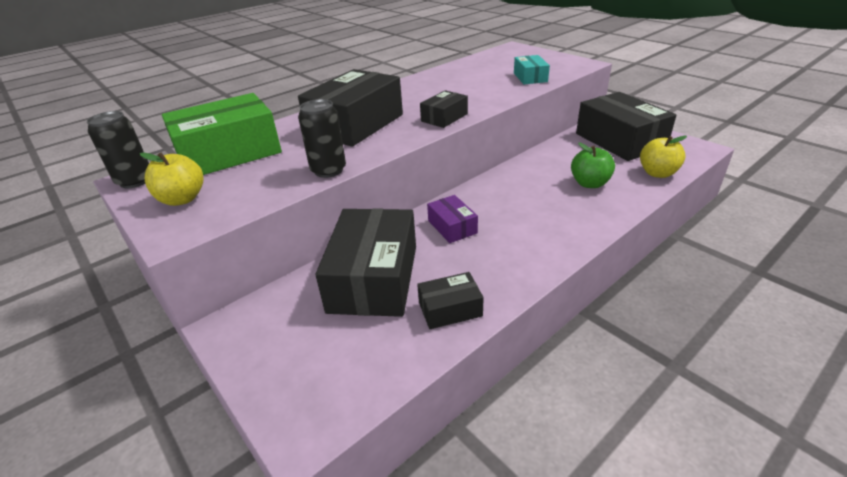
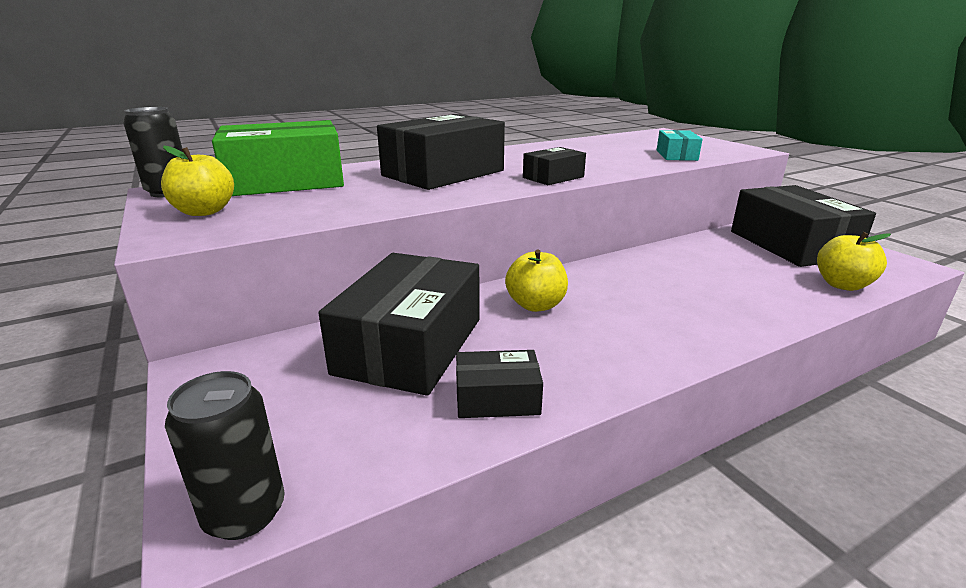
camera: 10 degrees right, 10 degrees down
black can [298,99,346,178] -> black can moved to [165,371,285,540]
purple box [427,195,478,243] -> yellow apple [505,249,568,312]
green apple [571,142,615,188] -> none

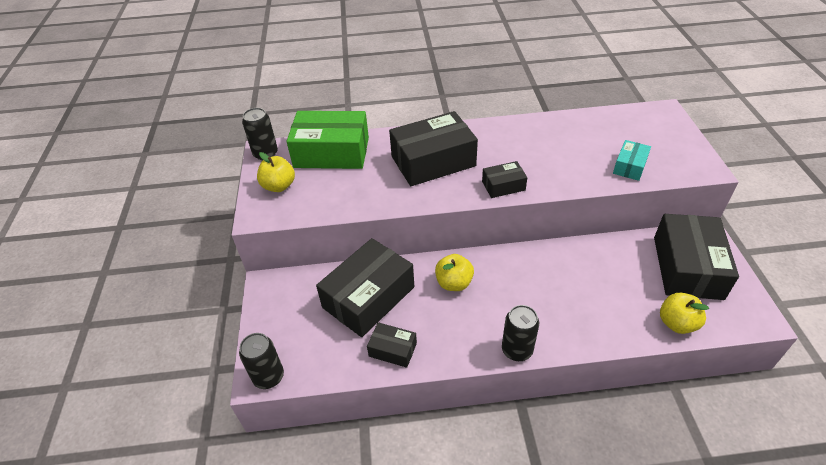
camera: 25 degrees right, 20 degrees up
none -> black can [502,305,539,361]

